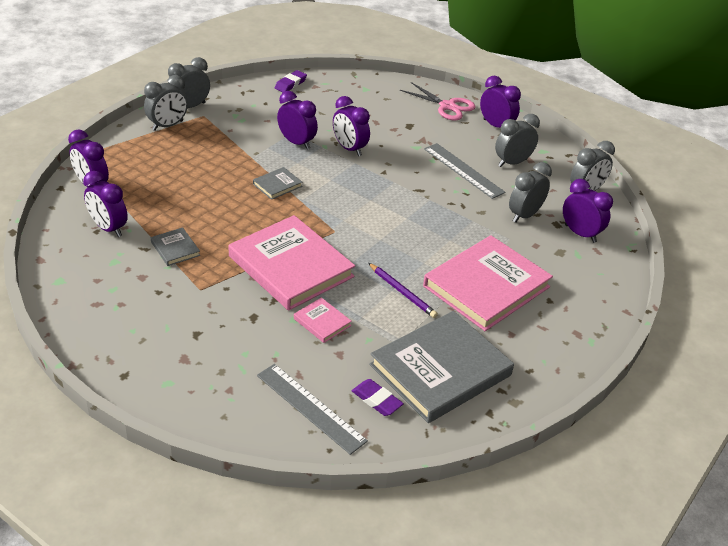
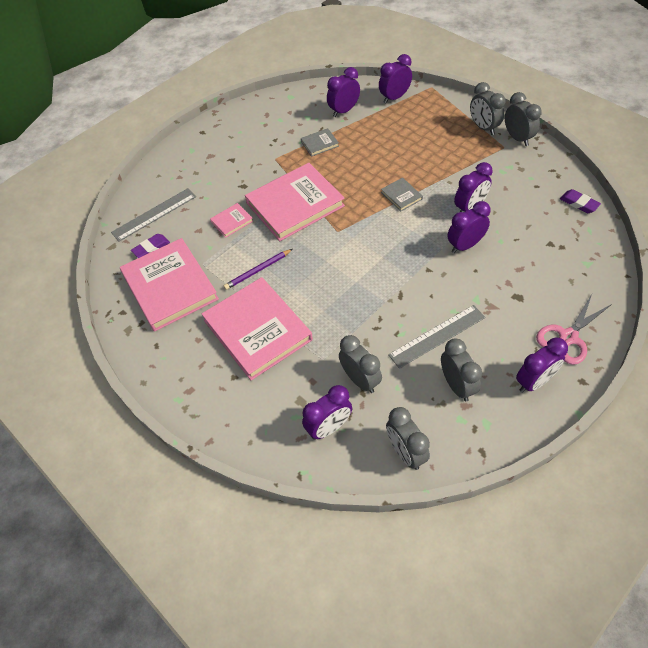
camera: 105 degrees right, 15 degrees up
grey book [369,311,514,423] -> pink book [120,238,219,332]

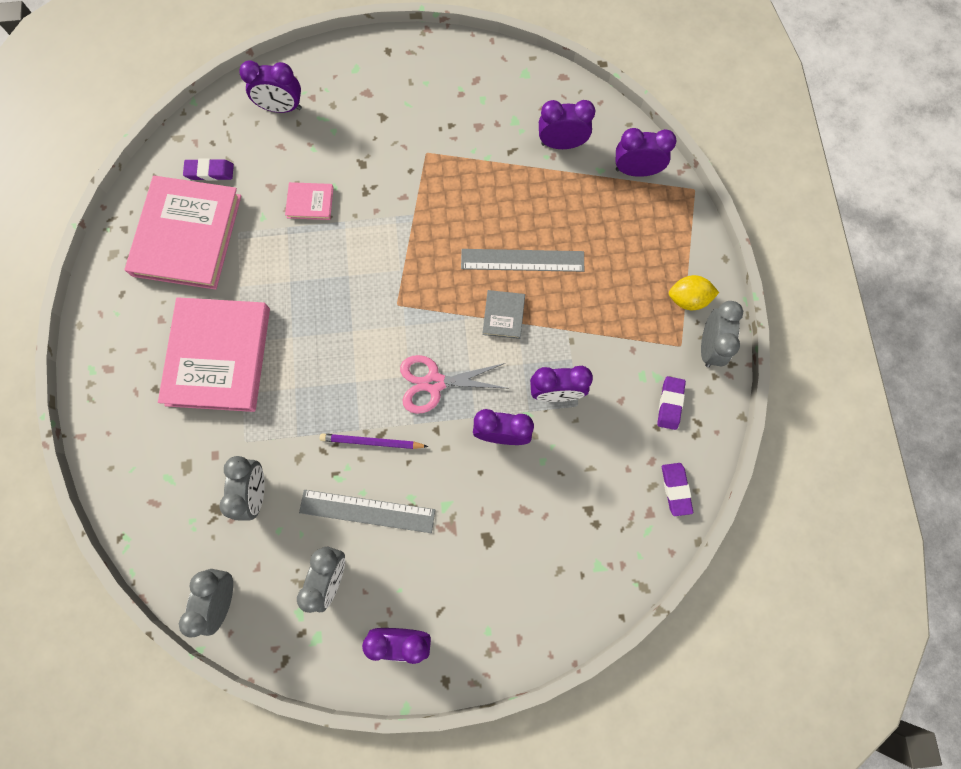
camera: 35 degrees right, 20 degrees up
grey ruler [111,188,196,242] -> grey ruler moved to [461,249,584,272]
purple pencil [223,249,292,290] -> purple pencil moved to [320,433,428,449]
pink book [245,163,345,241] -> none
grey book [301,128,339,157] -> none
purple clock [302,385,352,440] -> purple clock moved to [239,61,302,113]
grey clock [470,82,505,135] -> yellow lemon [669,275,719,310]
pink scissors [536,294,612,365] -> pink scissors moved to [400,355,506,414]
none -> purple eraser [657,376,686,430]

